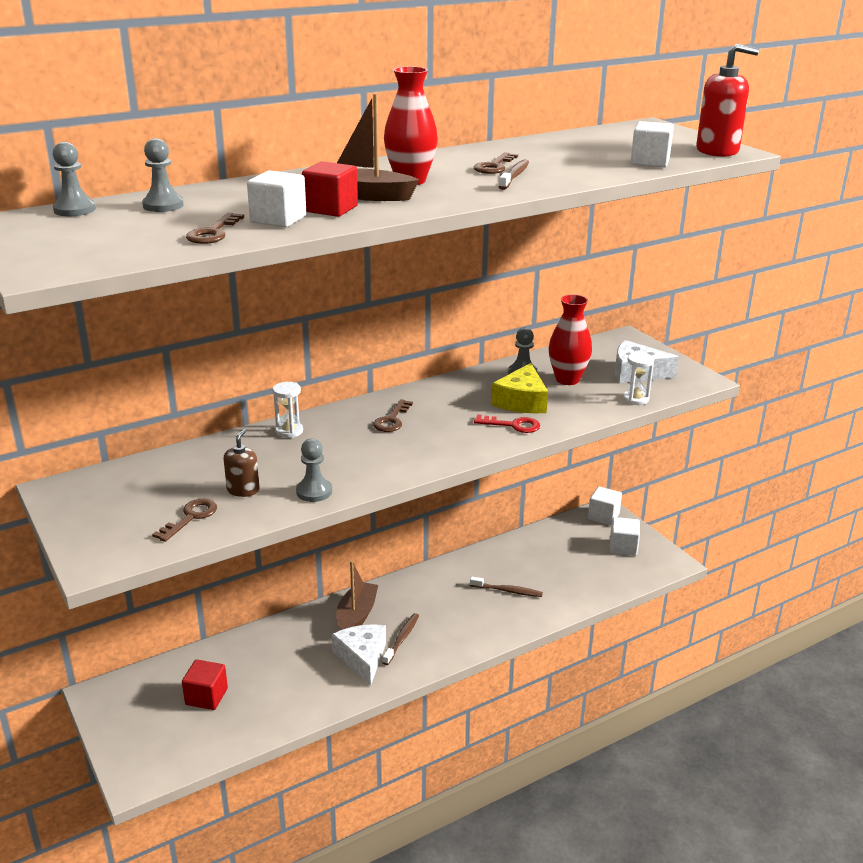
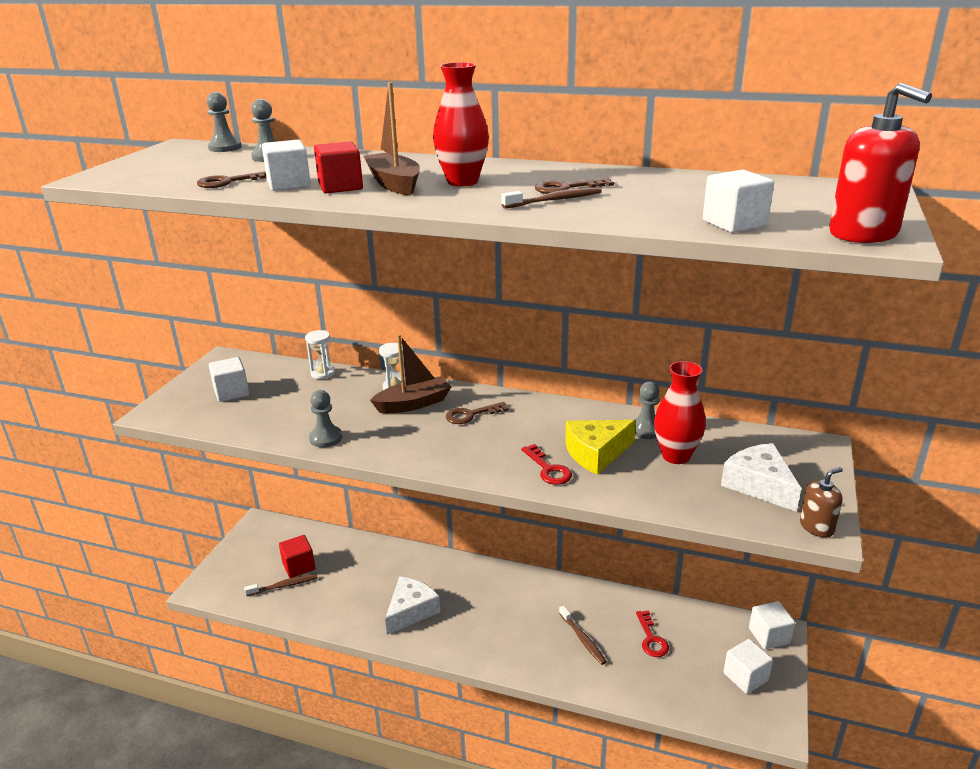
camera: 50 degrees right, 0 degrees up
brown key [152,499,217,542] -> none
brown soap dispenser [224,429,260,497] -> brown soap dispenser moved to [800,467,843,538]
brown boat [336,560,378,630] -> brown boat moved to [370,334,451,413]
brown toothbrush [382,613,419,665] -> brown toothbrush moved to [244,574,318,596]
white hourglass [623,352,654,405] -> white hourglass moved to [305,330,335,379]
none -> white cube [209,357,249,402]
none -> red key [636,610,669,657]

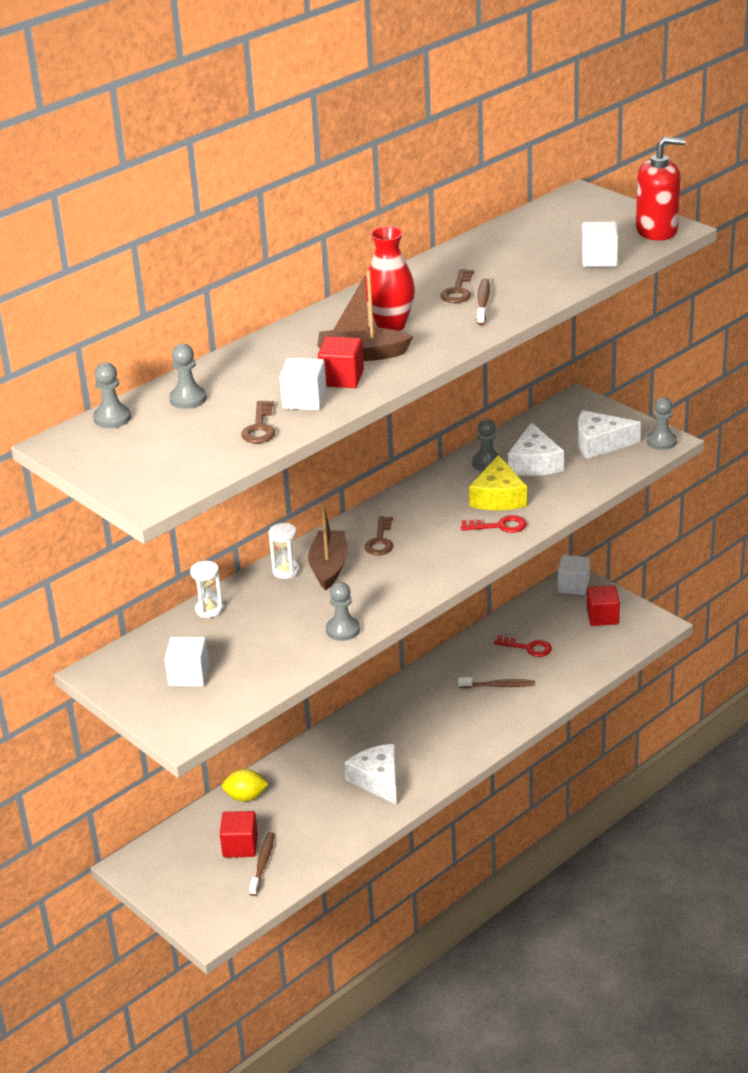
camera: 60 degrees left, 5 degrees up
red vase [654,361,706,464] -> white cheese [508,422,564,476]
white cube [724,639,773,694] -> red cube [587,585,620,626]
brown soap dispenser [800,467,843,538] -> grey pawn [647,397,677,450]
none -> yellow lemon [222,769,268,802]

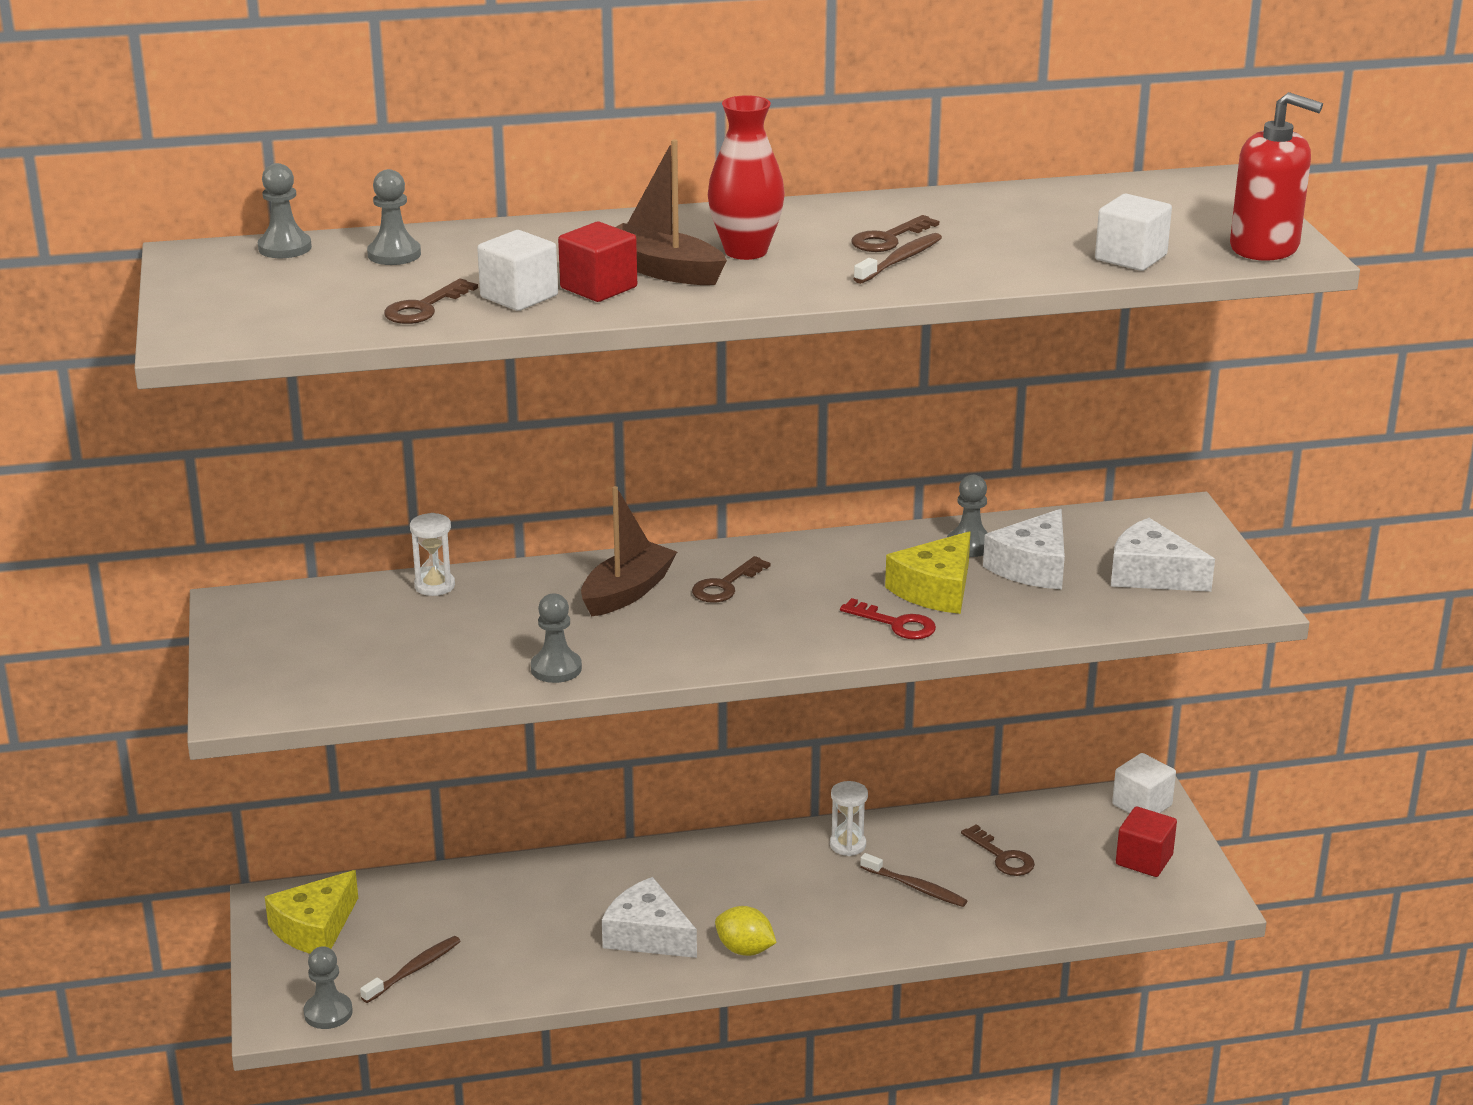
camera: 30 degrees right, 5 degrees down
white cube [165,637,209,687] -> none
red cube [220,811,258,858] -> none
yellow lemon [222,769,268,802] -> yellow lemon moved to [715,906,776,956]
white hourglass [268,523,300,579] -> white hourglass moved to [830,781,868,856]
white cheese [344,744,397,805] -> white cheese turned 60 degrees counterclockwise [602,877,697,958]
red key [494,635,552,657] -> brown key [961,824,1035,876]
grey pawn [647,397,677,450] -> grey pawn moved to [303,946,353,1029]
none -> yellow cheese [265,870,358,954]

